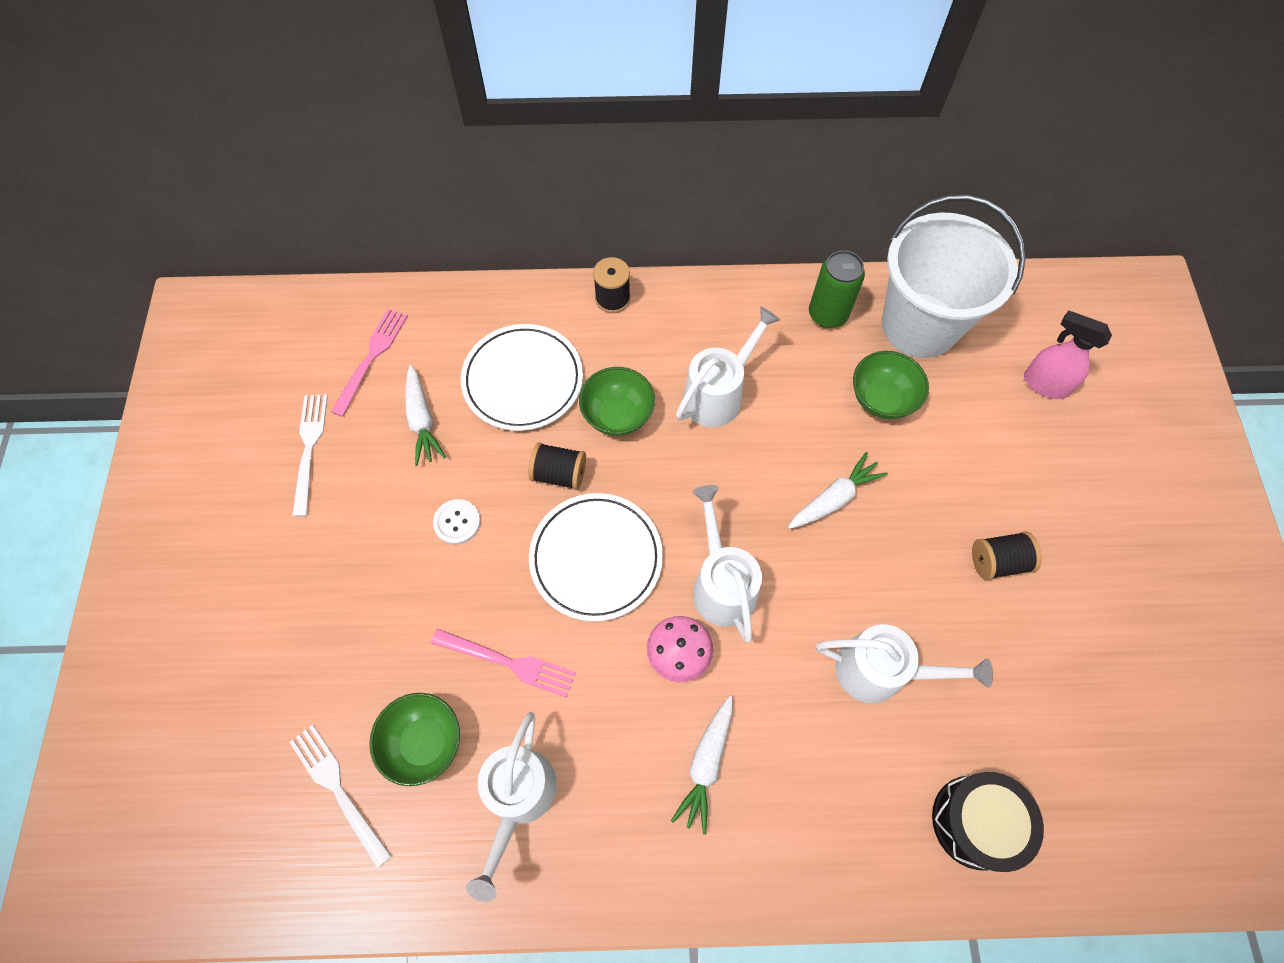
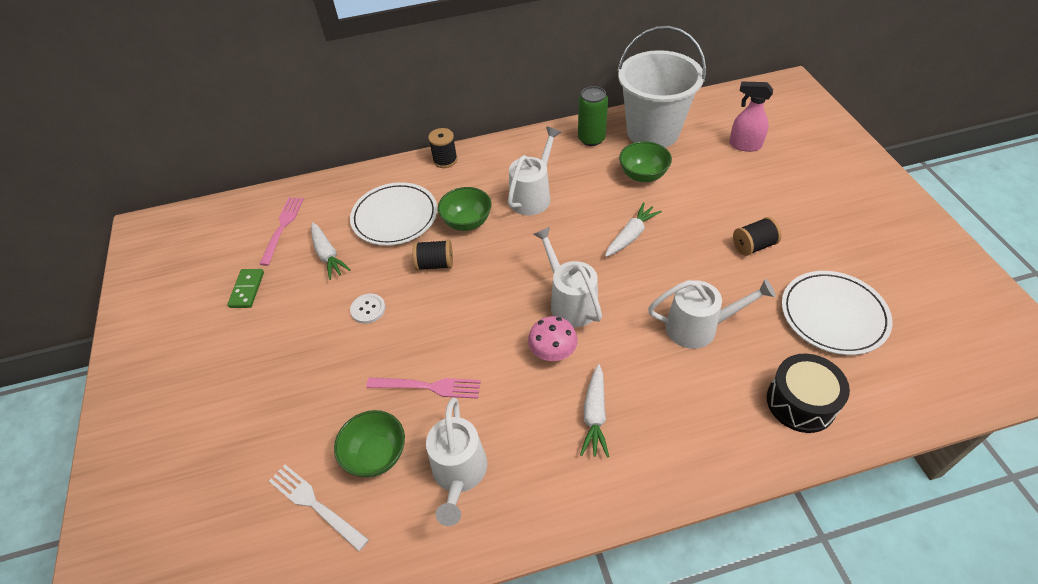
camera: 10 degrees left, 15 degrees down
white fork [292,395,328,517] -> green domino [227,269,264,308]
white plate [529,493,663,622] -> white plate moved to [782,271,892,355]

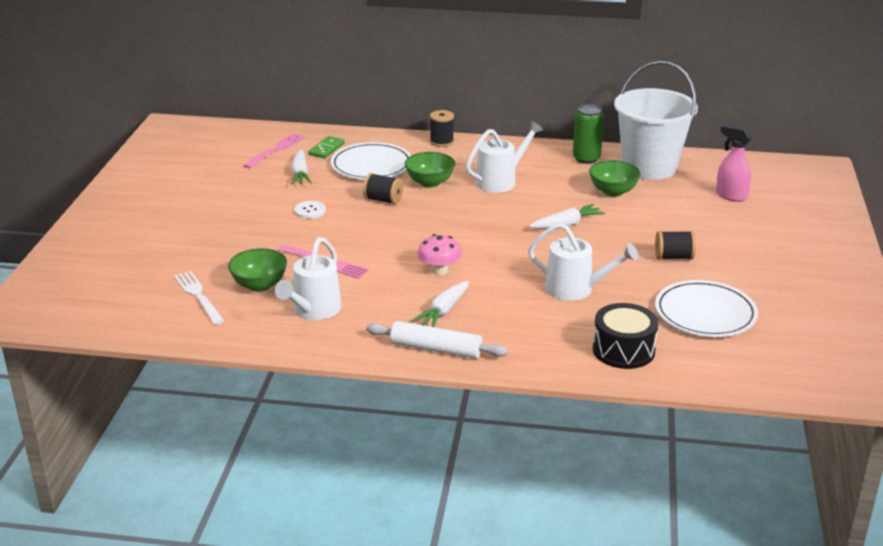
camera: 20 degrees right, 20 degrees down
green domino [227,269,264,308] -> green domino moved to [308,136,345,158]
white watering can [533,227,602,327] -> none
none -> white rolling pin [366,321,508,359]

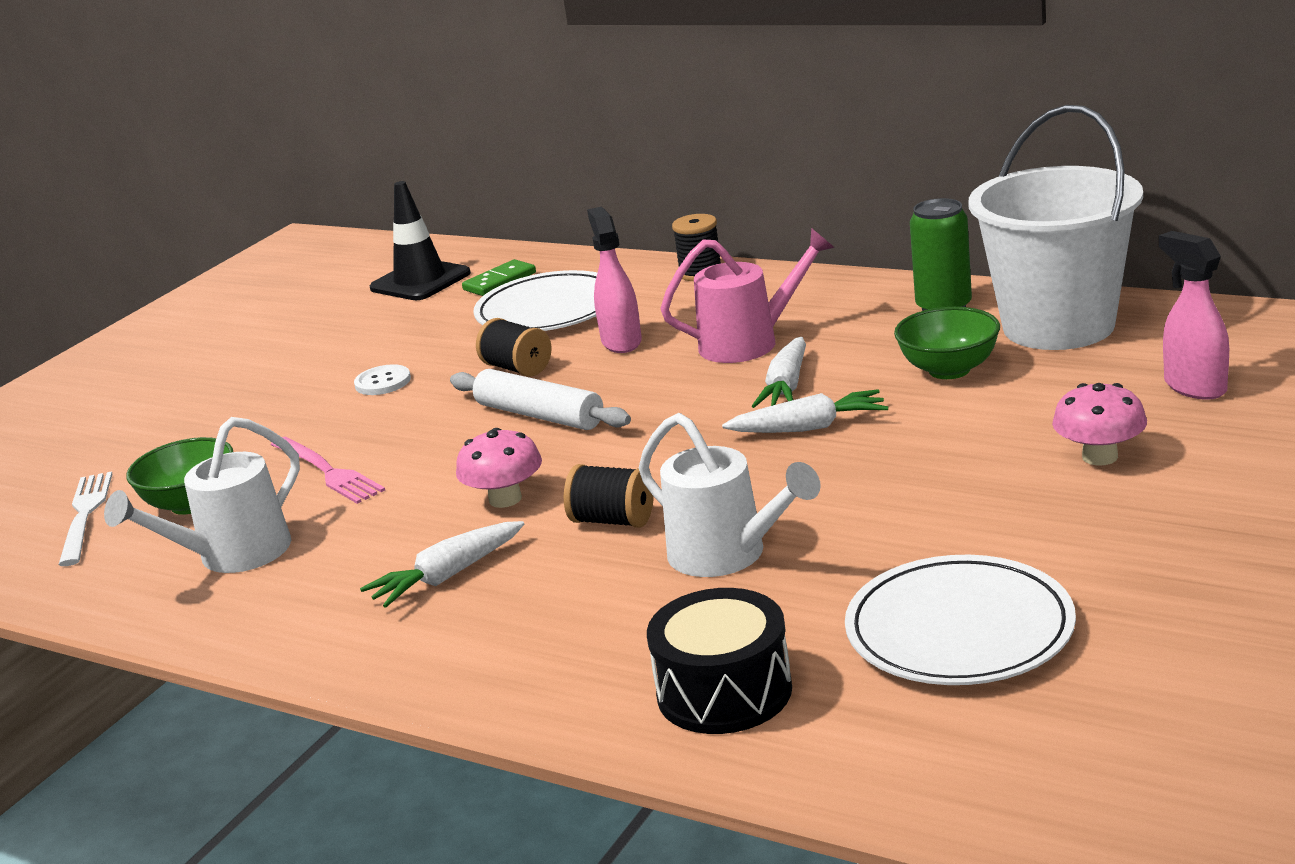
camera: 25 degrees right, 5 degrees down
pink fork [243,133,305,168] -> black traffic cone [370,181,471,300]
white carrot [291,149,312,185] -> white carrot moved to [752,337,806,408]
white rolling pin [366,321,508,359] -> white rolling pin moved to [450,369,631,430]
green bowl [405,152,455,188] -> pink spray bottle [587,207,642,353]
white watering can [466,121,543,193] -> pink watering can [660,228,835,363]
black spool [655,231,696,260] -> black spool moved to [564,464,654,528]
none -> pink mushroom [1052,383,1147,466]

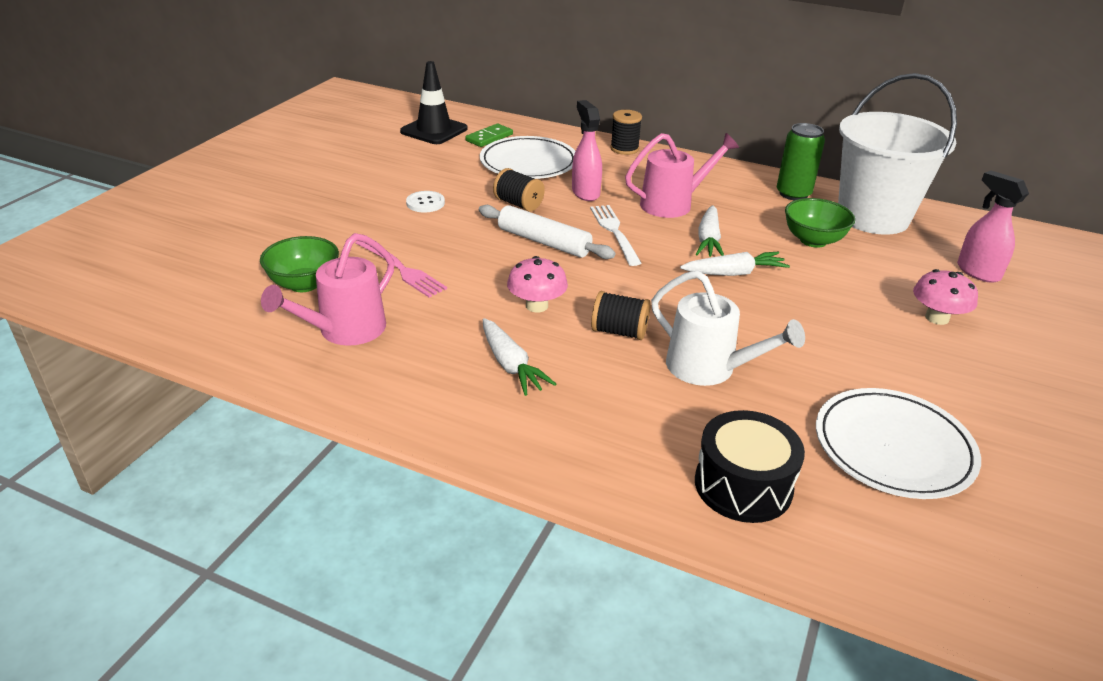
camera: 10 degrees left, 10 degrees up
white fork [58,471,112,566] -> white fork moved to [590,205,641,266]
white watering can [104,417,300,573] -> pink watering can [261,233,394,346]
white carrot [360,521,524,608] -> white carrot turned 75 degrees counterclockwise [483,318,556,396]

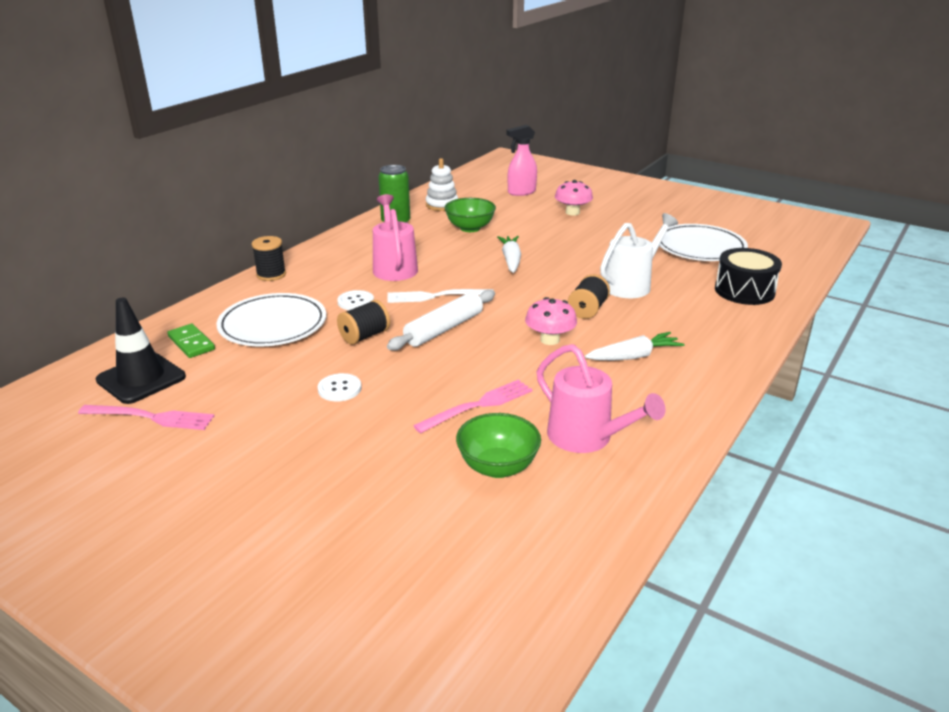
camera: 80 degrees left, 5 degrees down
pink spray bottle [572,100,602,201] -> white button [337,290,374,310]
white carrot [696,205,724,257] -> none
white bucket [838,73,957,235] -> white stacking toy [426,158,458,211]
none -> pink fork [78,405,214,430]

